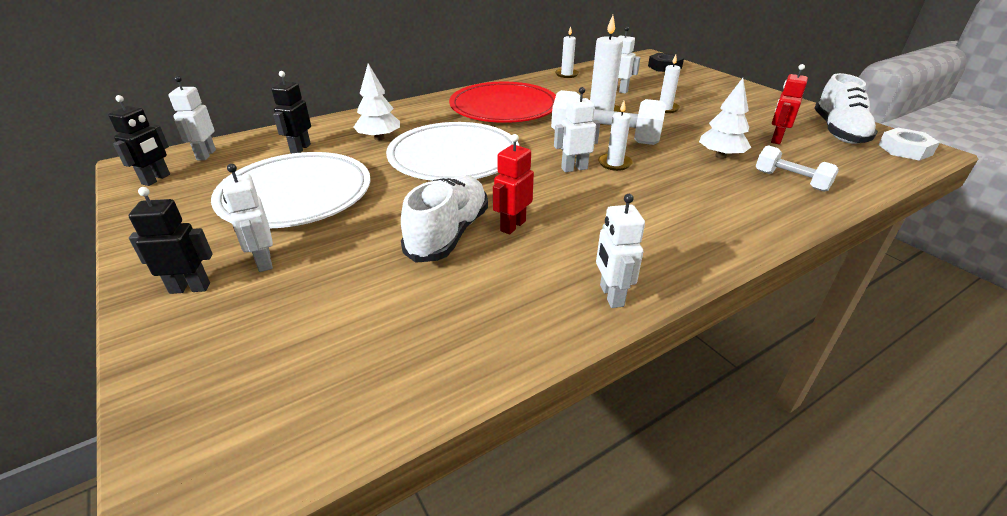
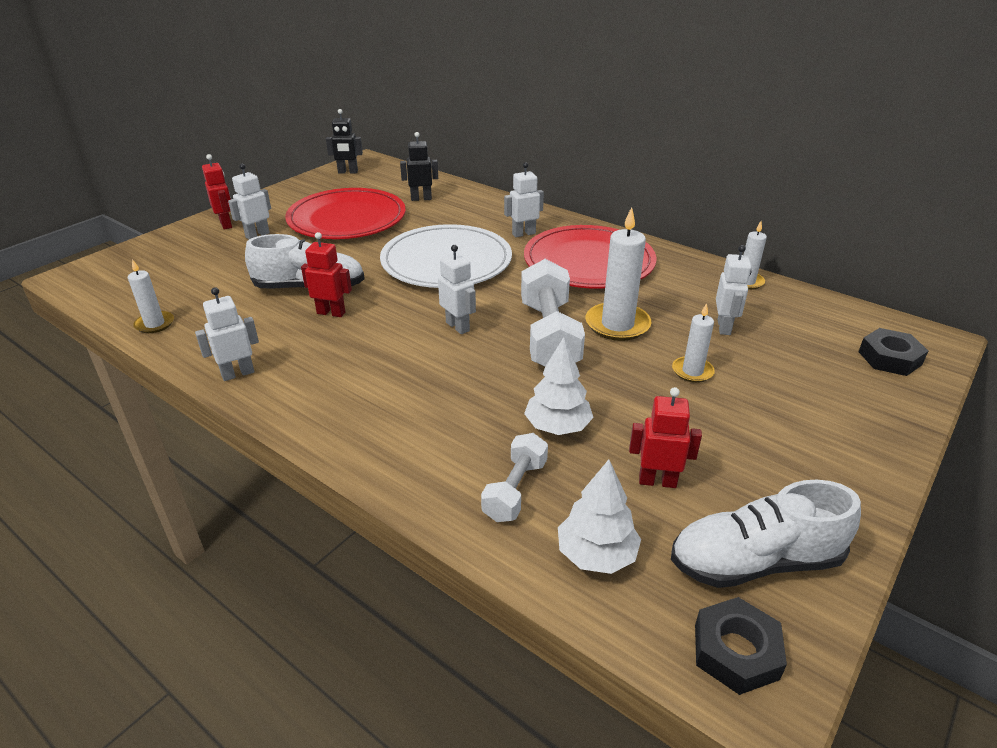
camera: 70 degrees right, 0 degrees up
black robot [129,187,213,294] -> red robot [202,154,232,229]
white robot [168,76,216,160] -> white robot moved to [504,162,544,237]
white plate [211,152,370,228] -> red plate [285,188,406,239]
white tree [354,64,400,141] -> white tree moved to [558,459,641,574]
white candle [598,101,632,171] -> white candle moved to [128,259,174,333]
white nut [878,128,940,161] -> black nut [695,597,787,695]

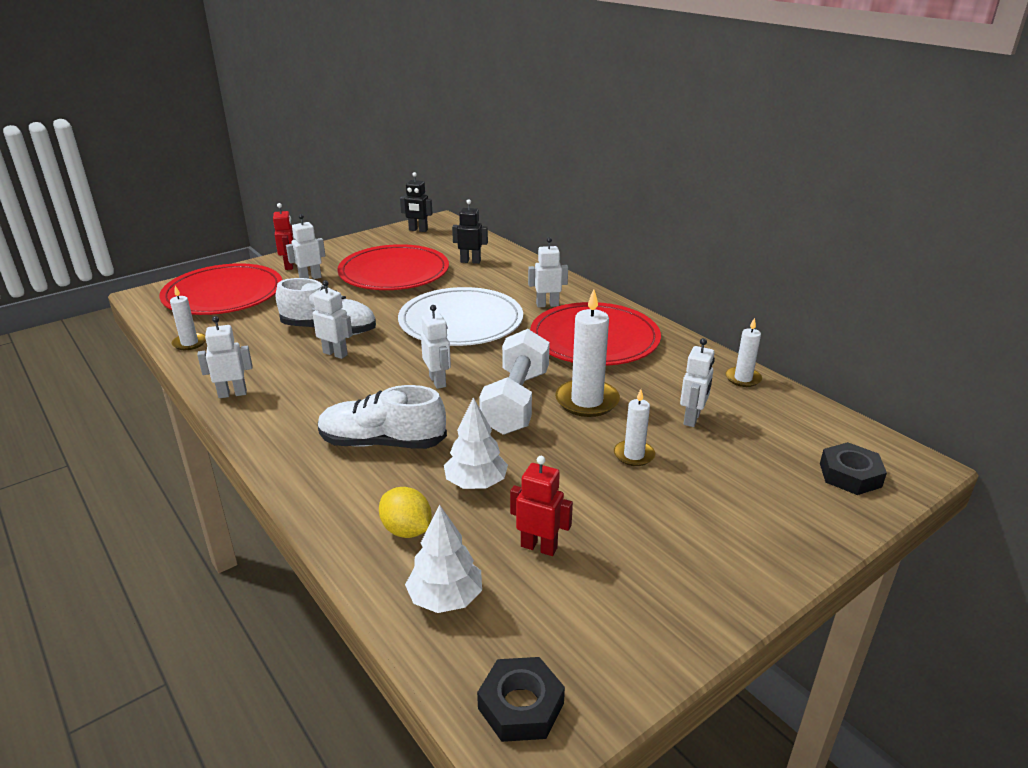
camera: 15 degrees right, 5 degrees down
red robot [301,232,352,317] -> white robot [312,280,353,359]
white dumbbell [481,433,548,522] -> yellow lemon [379,487,432,538]
white shoe [671,480,861,588] -> white shoe moved to [318,385,447,449]
none -> red plate [159,263,282,315]

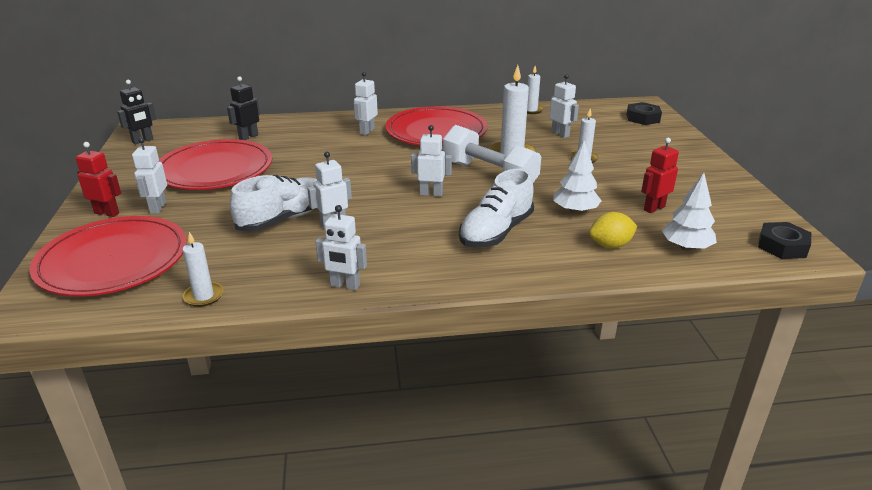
camera: 60 degrees left, 0 degrees up
white robot [197,316,252,398] -> white robot turned 90 degrees counterclockwise [316,205,367,290]
white plate [398,287,523,346] -> none

